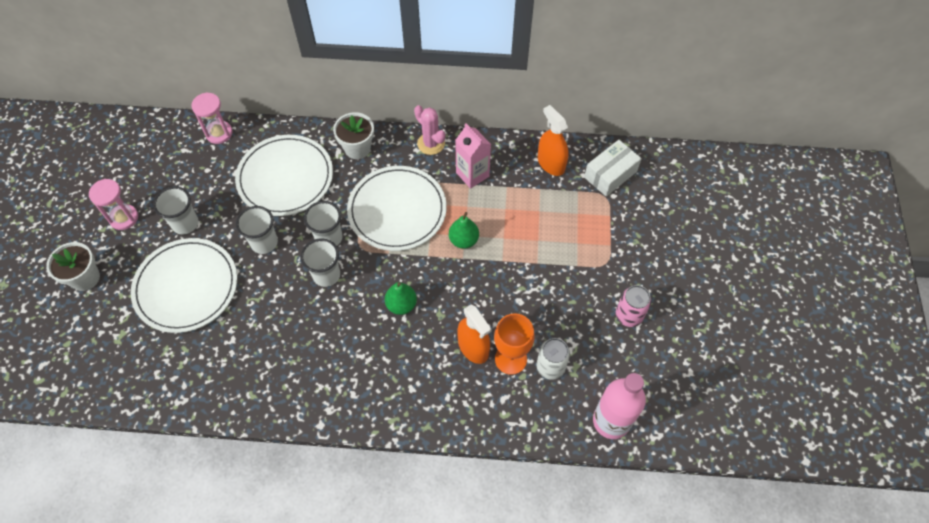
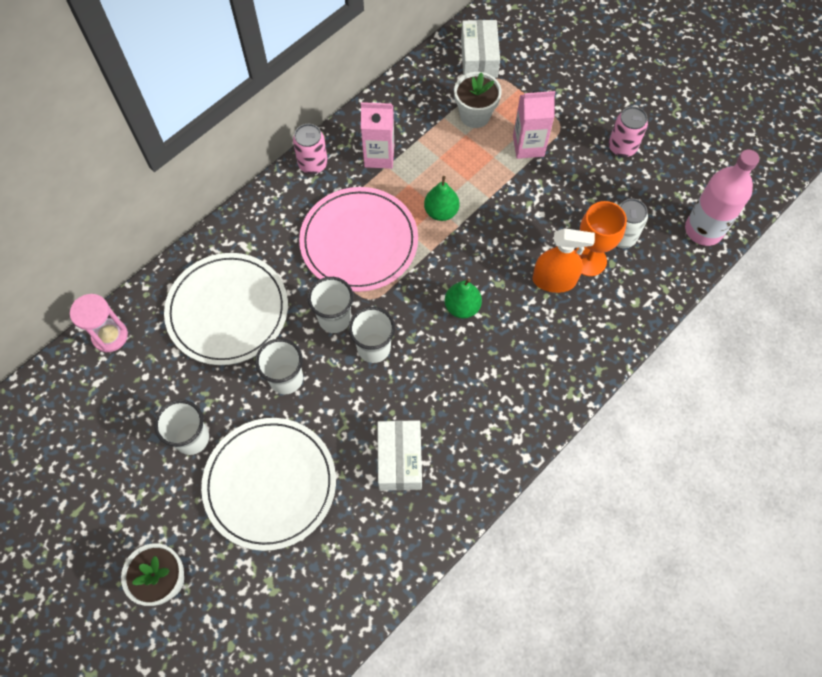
camera: 50 degrees left, 5 degrees up
pink hourglass [89,179,138,230] -> none
white flower pot [333,112,374,159] -> white flower pot moved to [454,72,502,128]
white plate [347,166,447,251] -> pink plate [299,187,418,292]
pink cactus [414,105,445,155] -> pink can [293,124,328,174]
orange spray bottle [538,105,569,176] -> none
none -> white box [377,420,422,491]
none -> pink carton [513,91,555,159]

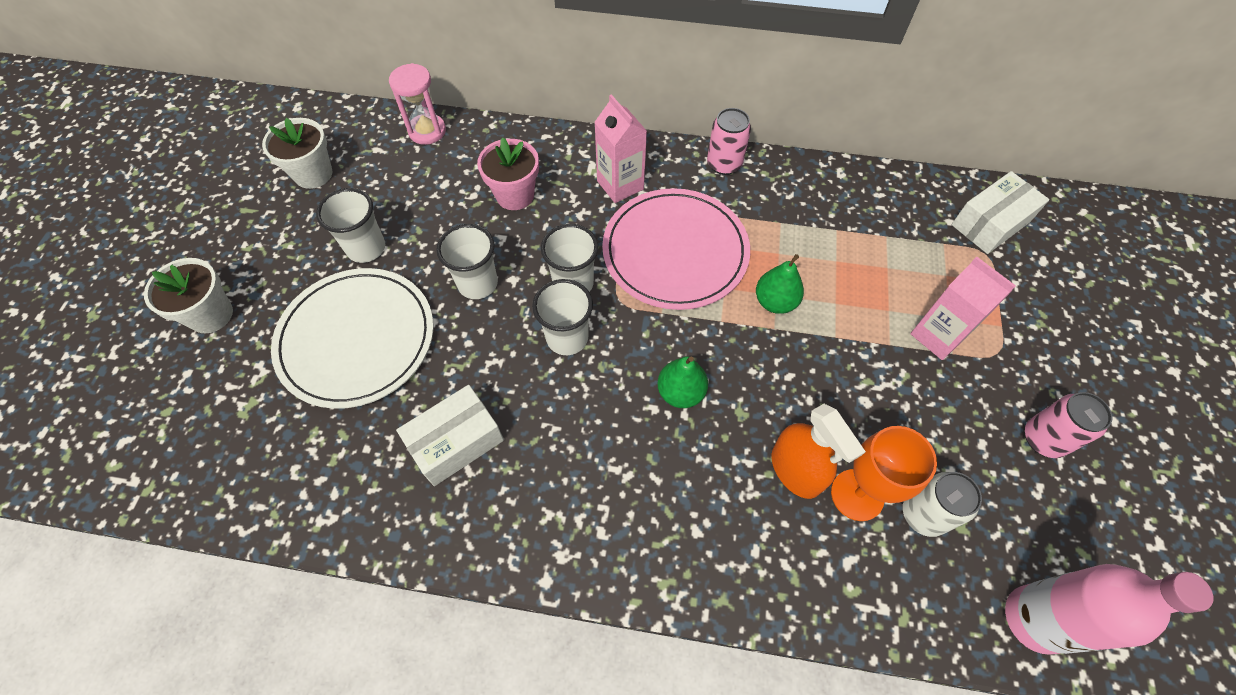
camera: 55 degrees right, 5 degrees down
white plate [164,253,288,365] -> pink flower pot [477,137,539,210]
pink carton [361,102,394,169] -> pink carton moved to [594,94,647,203]
white flower pot [454,72,502,128] -> white flower pot moved to [262,118,333,189]

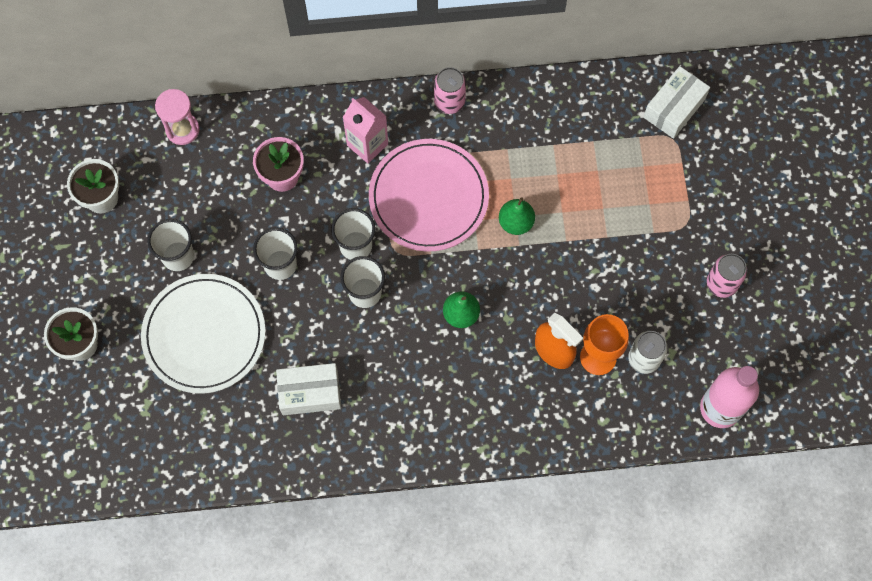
camera: 15 degrees left, 10 degrees up
white box [396,385,504,486] -> white box turned 45 degrees clockwise [276,363,341,415]
pink carton [910,257,1016,360] -> none

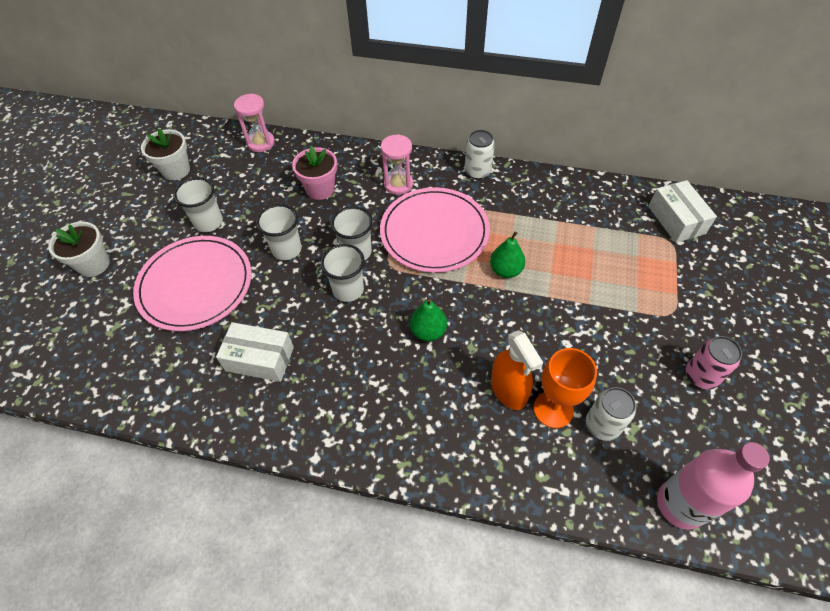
camera: 20 degrees right, 15 degrees down
white plate [141,274,266,394] -> pink plate [133,236,252,331]
pink carton [343,97,388,164] -> pink hourglass [381,134,413,195]
pink can [434,67,466,114] -> white can [465,130,495,180]
white box [644,66,710,139] -> white box turned 75 degrees counterclockwise [648,180,717,243]

